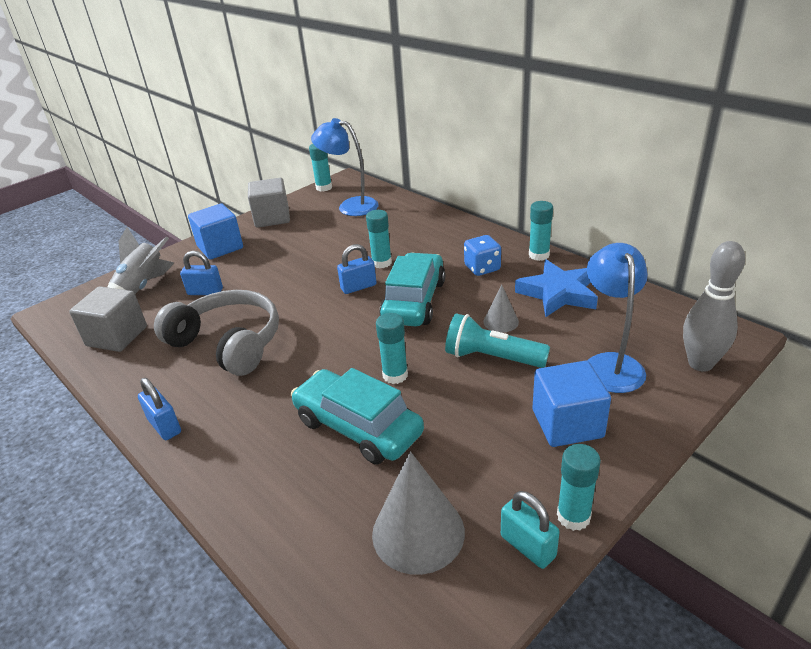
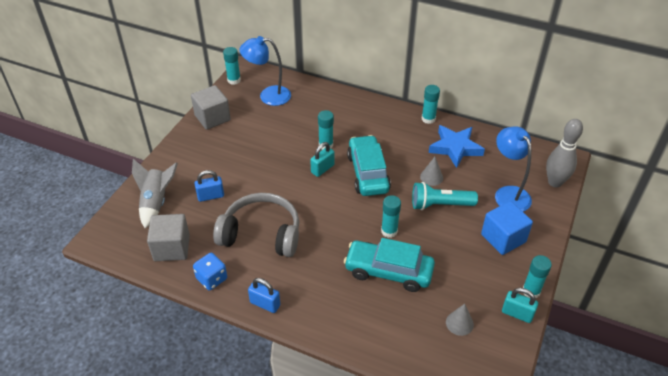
camera: 25 degrees left, 10 degrees up
blue cube [188,203,243,260] -> none
blue padlock [337,244,377,294] -> turquoise padlock [310,142,334,177]
grey cone [372,451,465,575] -> grey cone [446,304,474,336], size x0.53
blue dice [464,235,501,276] -> blue dice moved to [193,253,227,290]

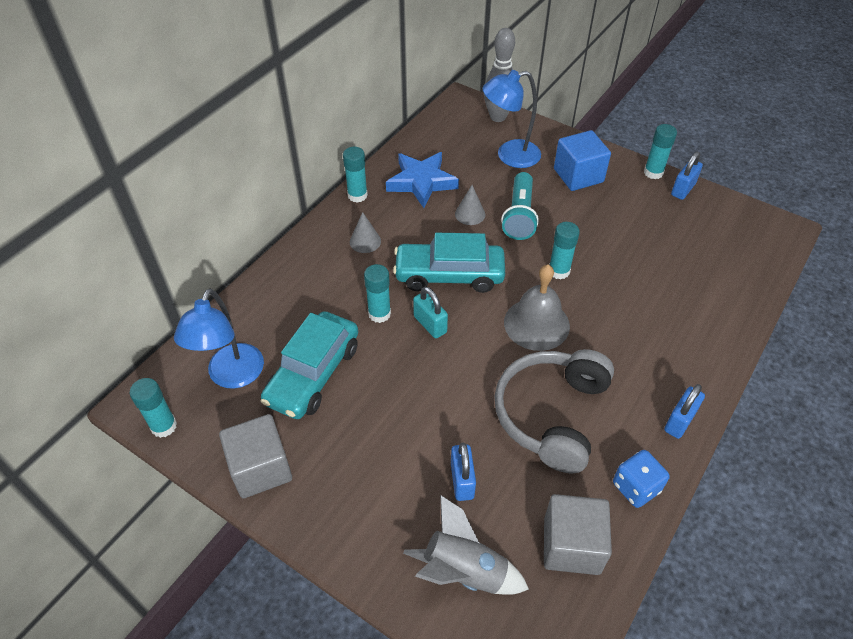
camera: 80 degrees left, 5 degrees up
turquoise car [344,238,435,292] -> turquoise car moved to [260,311,358,419]
grey cone [446,304,474,336] -> grey cone moved to [350,212,381,253]
turquoise padlock [502,288,538,323] -> blue padlock [671,152,703,200]
none -> grey bell [504,265,570,351]

